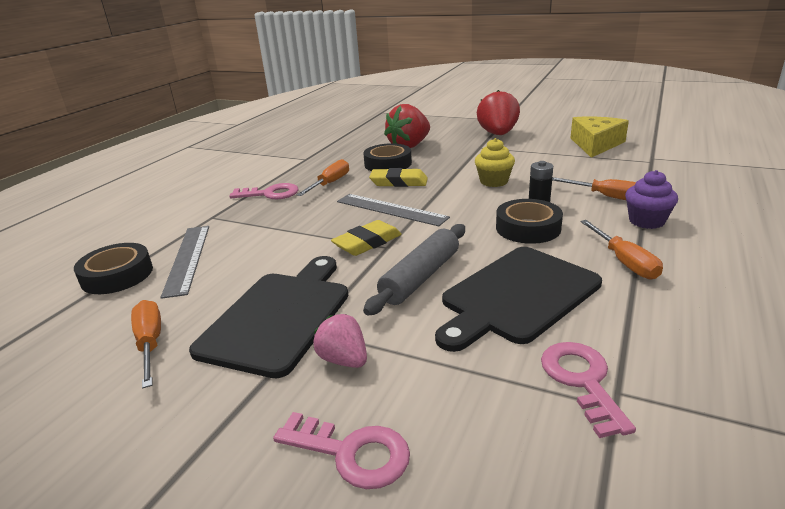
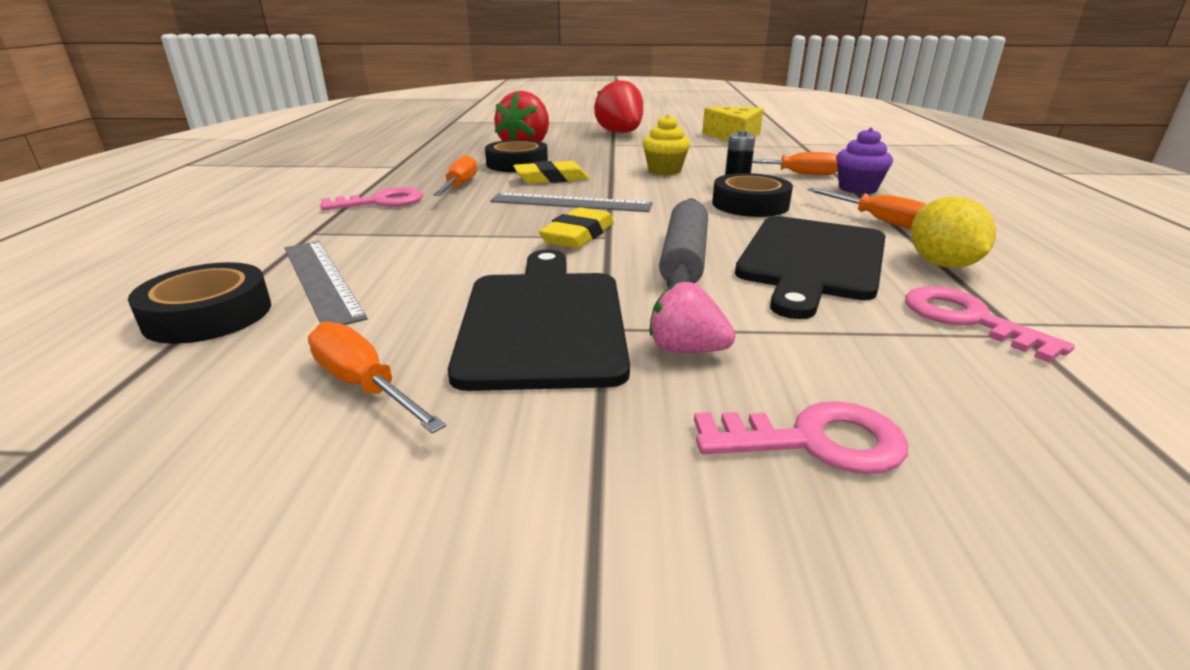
camera: 25 degrees left, 0 degrees up
none -> yellow lemon [911,196,996,268]

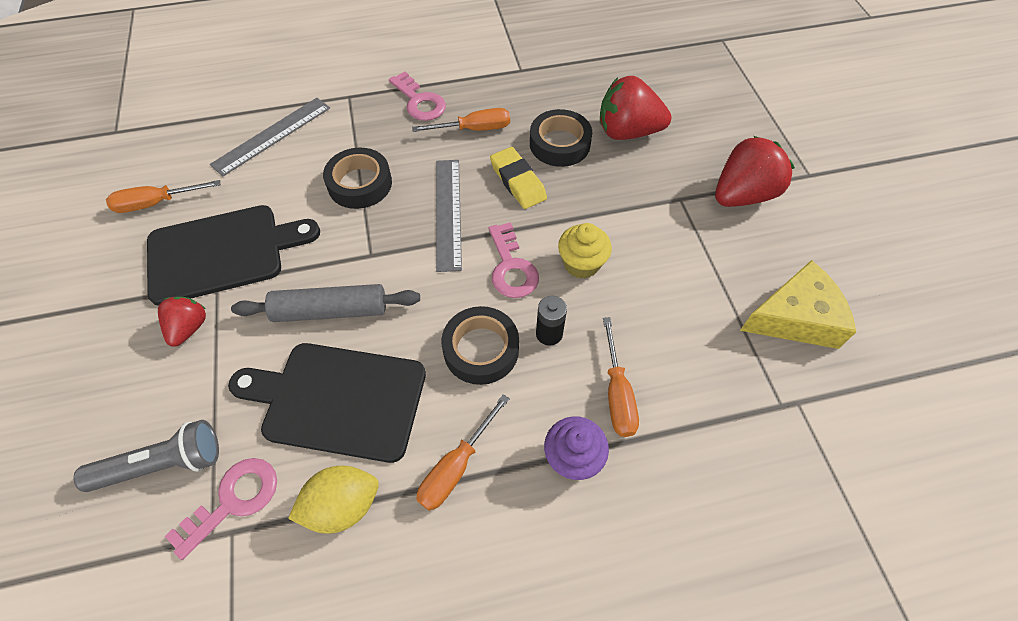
camera: 75 degrees right, 30 degrees up
black tape [128,262,271,344] -> black tape moved to [323,148,392,209]
orange screwdriver [308,321,446,433] -> orange screwdriver turned 135 degrees counterclockwise [106,180,220,213]
yellow eraser [539,207,614,248] -> none
pink strawberry [649,282,736,353] -> red strawberry [158,297,206,347]
pink key [694,401,908,474] -> pink key moved to [489,222,539,298]
none -> grey flashlight [73,420,219,492]

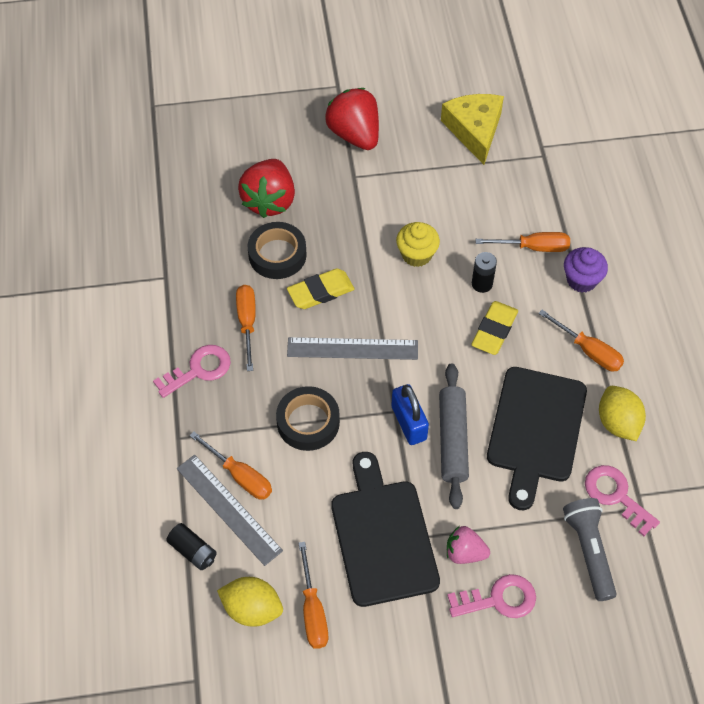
camera: 85 degrees left, 0 degrees up
red strawberry [158,297,206,347] -> pink strawberry [447,526,490,564]
black tape [441,306,519,385] -> yellow eraser [471,301,518,355]
pink key [489,222,539,298] -> pink key moved to [447,574,536,618]
none -> black battery [166,523,217,570]
none -> orange screwdriver [189,431,272,499]
none -> yellow lemon [217,577,283,627]
none -> blue padlock [391,384,429,445]

